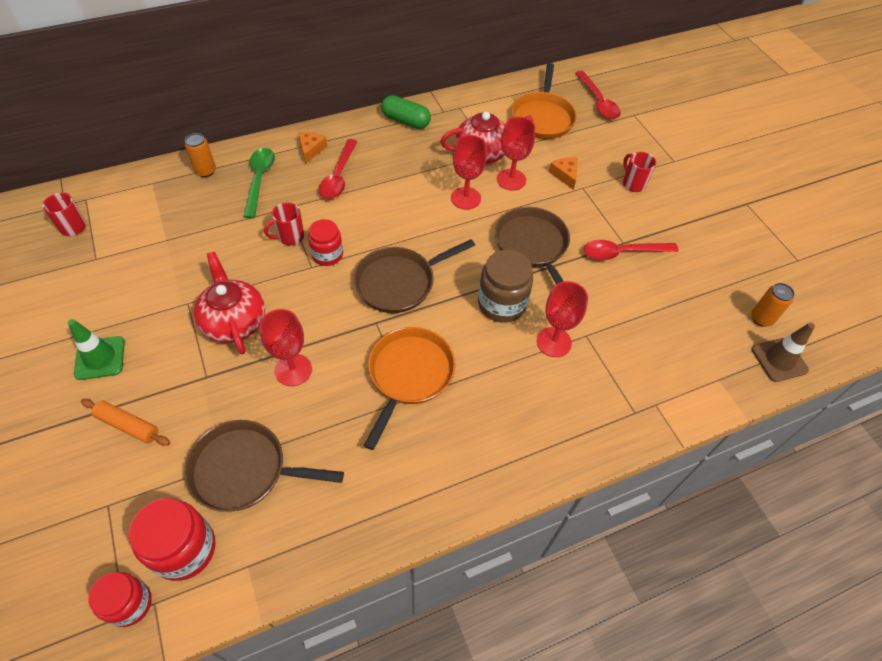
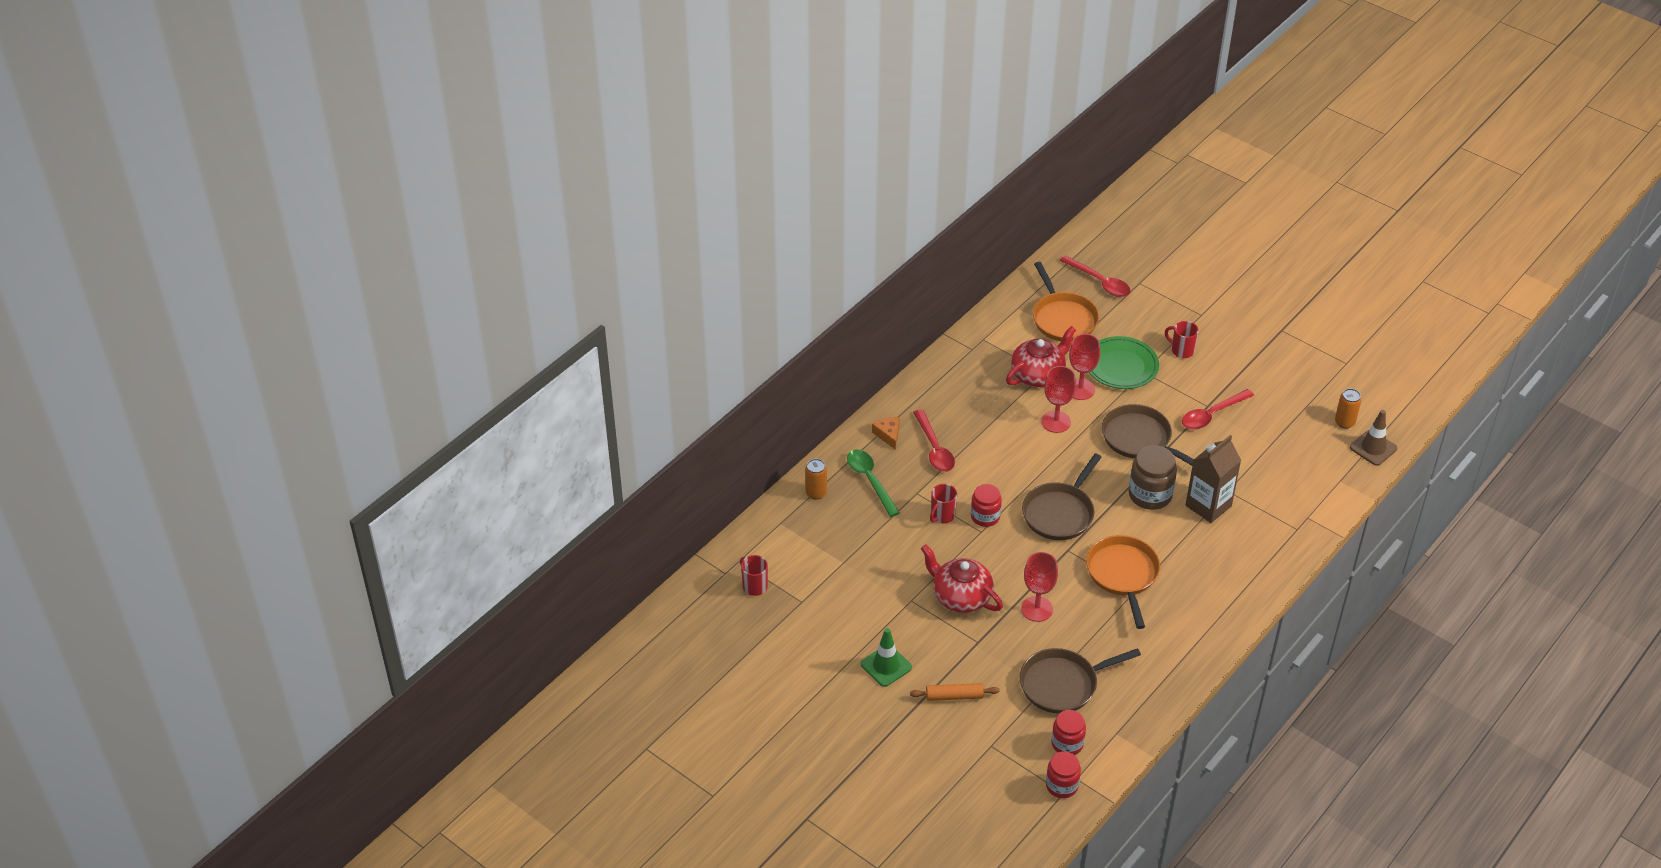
camera: 25 degrees left, 10 degrees down
red jar [129,498,215,581] -> red jar [1051,710,1086,755], size x0.66
green capsule [381,95,431,129] -> none
red goblet [537,281,588,357] -> brown carton [1186,435,1241,523]
orange cheese [549,157,578,190] -> green plate [1089,336,1159,389]

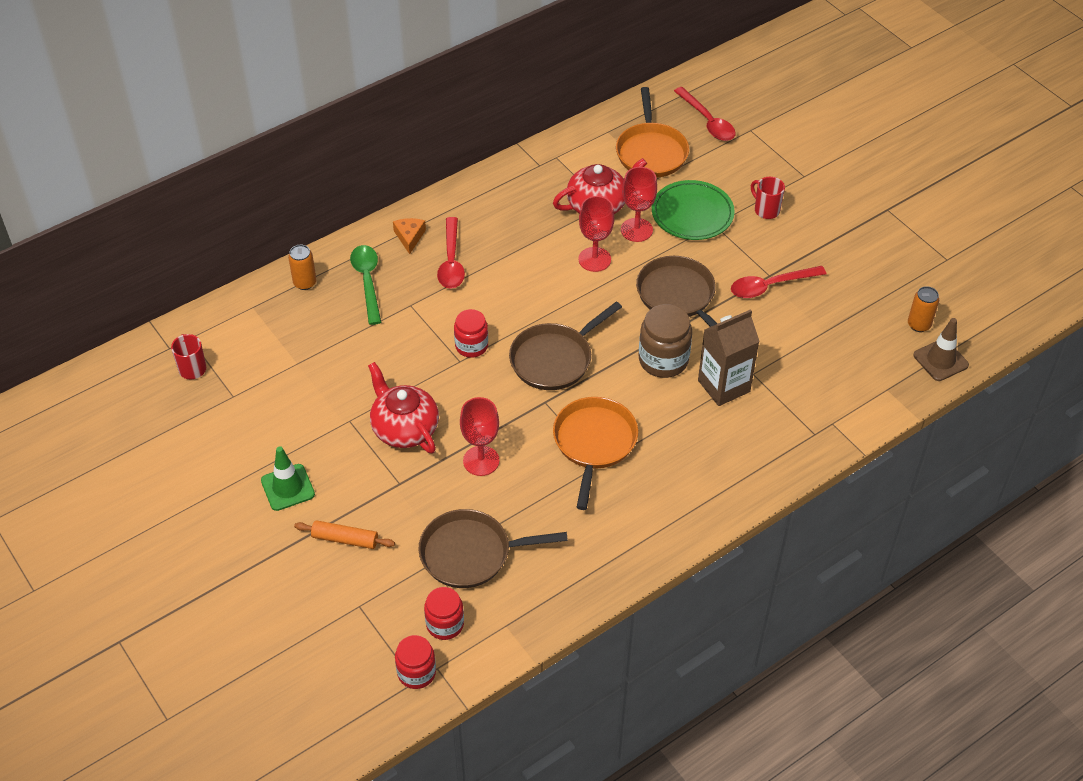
camera: 15 degrees right, 5 degrees up
red mug [930,484,957,523] -> none

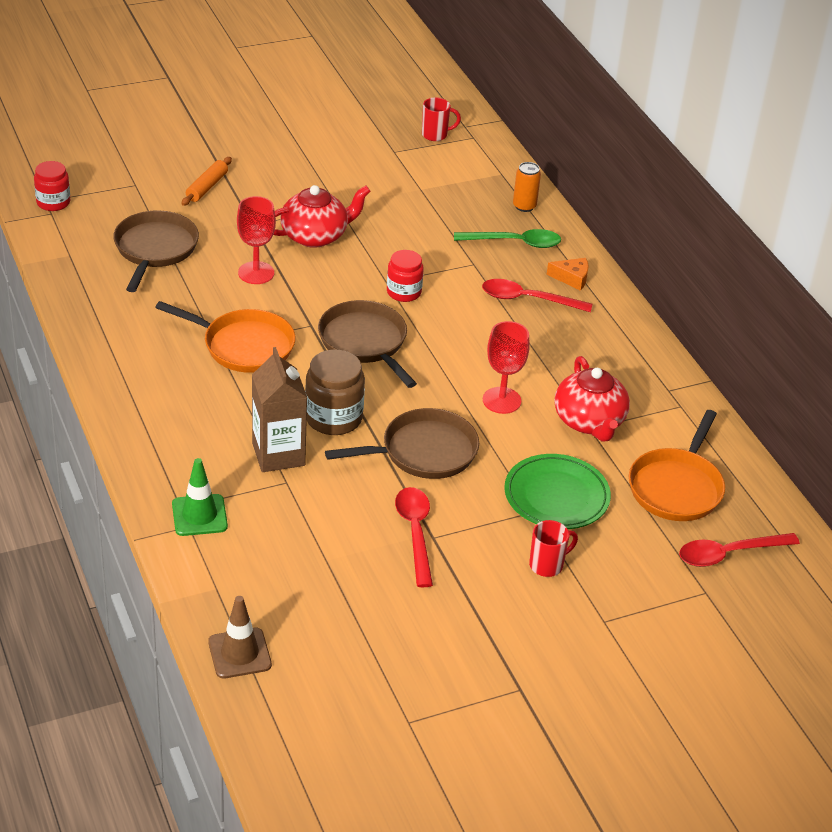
camera: 100 degrees right, 10 degrees down
green traffic cone [261,446,315,511] -> green traffic cone moved to [172,458,228,536]
red jar [424,587,464,640] -> none
orange pan [616,87,689,178] -> orange pan turned 75 degrees counterclockwise [629,410,725,521]
red goblet [621,167,657,242] -> none
orange can [908,286,939,332] -> none

